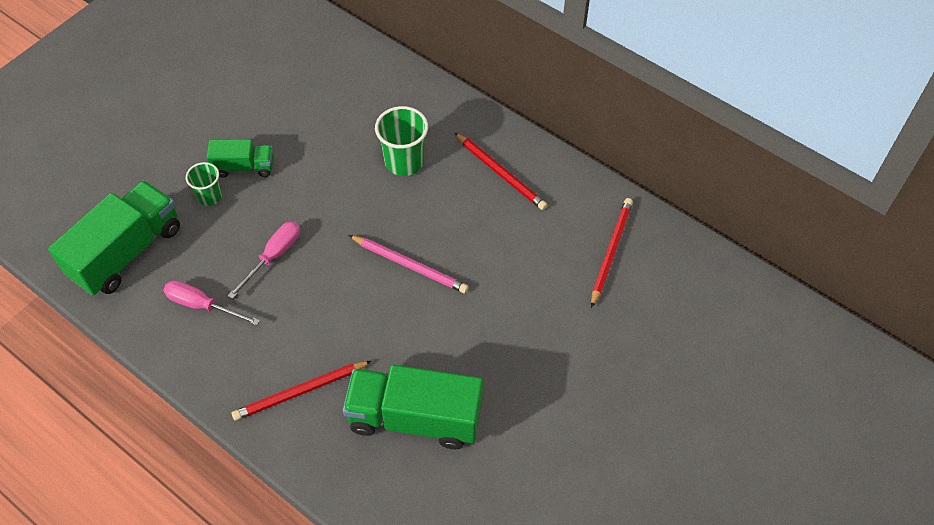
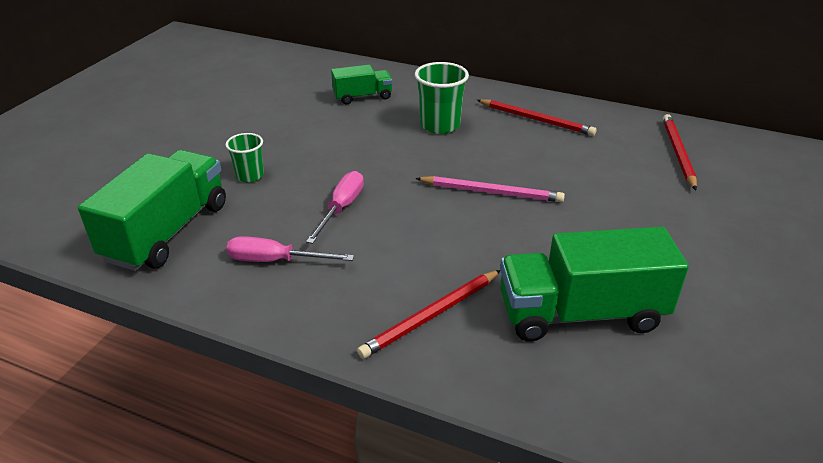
camera: 15 degrees left, 20 degrees down
green truck [206,140,273,178] -> green truck moved to [331,65,393,104]

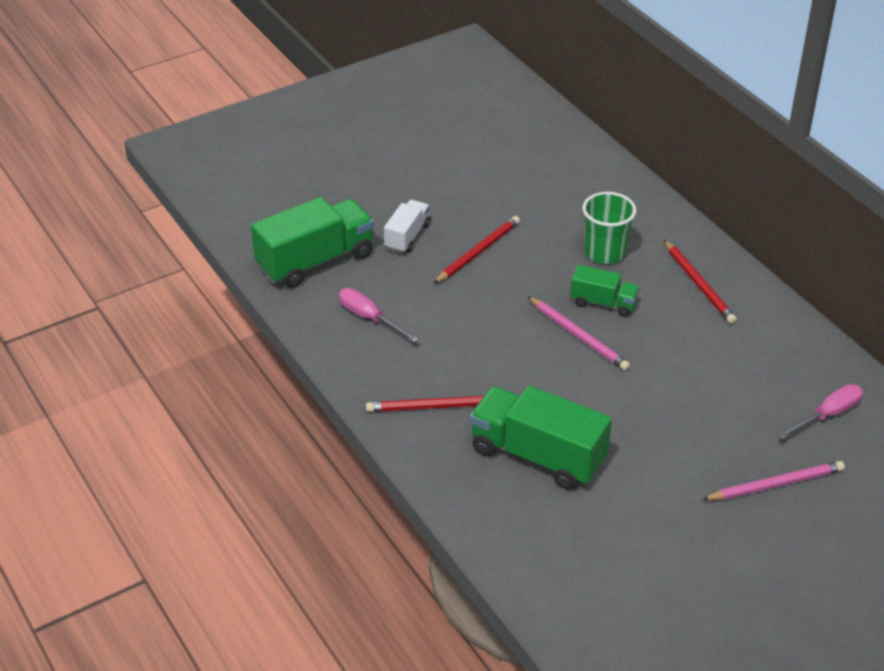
camera: 35 degrees right, 5 degrees up
green cup [225,133,264,182] -> white truck [384,200,430,253]
pink screwdriver [306,171,364,244] -> pink screwdriver moved to [778,384,863,440]
green truck [331,65,393,104] -> green truck moved to [570,265,640,317]
red pencil [663,114,697,190] -> red pencil moved to [433,216,520,284]
none -> pink pencil [702,461,845,500]

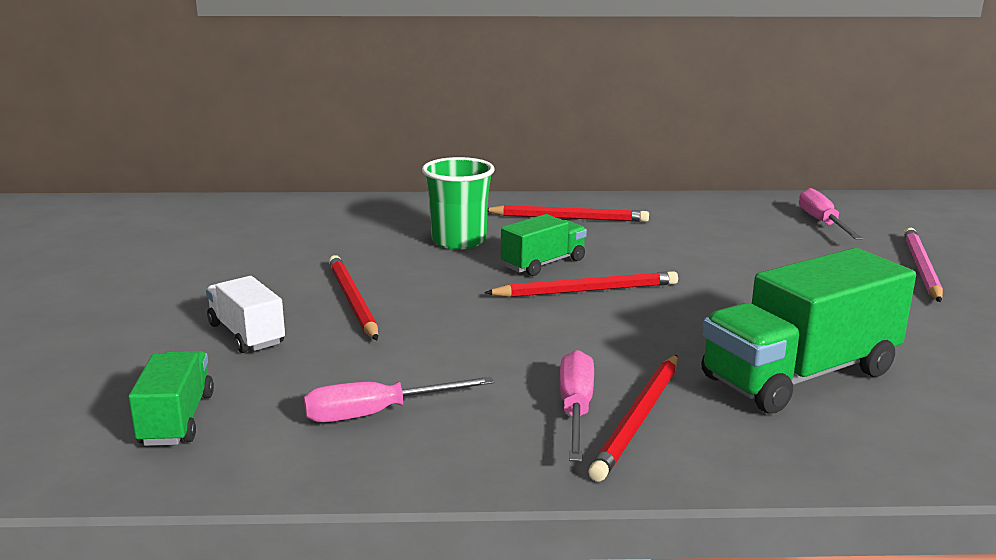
camera: 60 degrees left, 20 degrees down
green truck [251,197,374,288] -> green truck [129,351,214,446], size x0.54
pink pencil [528,296,630,371] -> red pencil [484,271,678,297]
none -> pink screwdriver [560,350,594,462]

